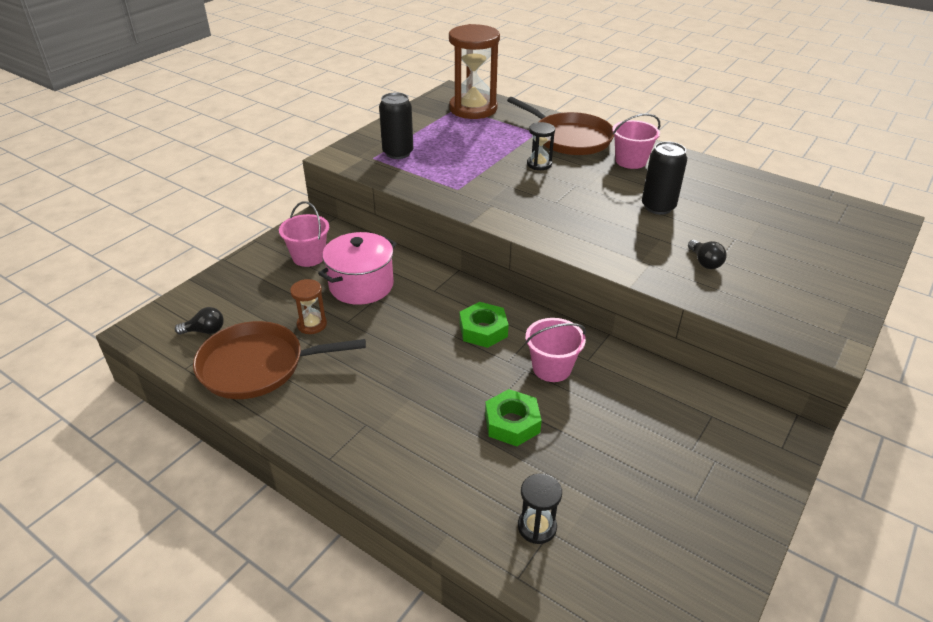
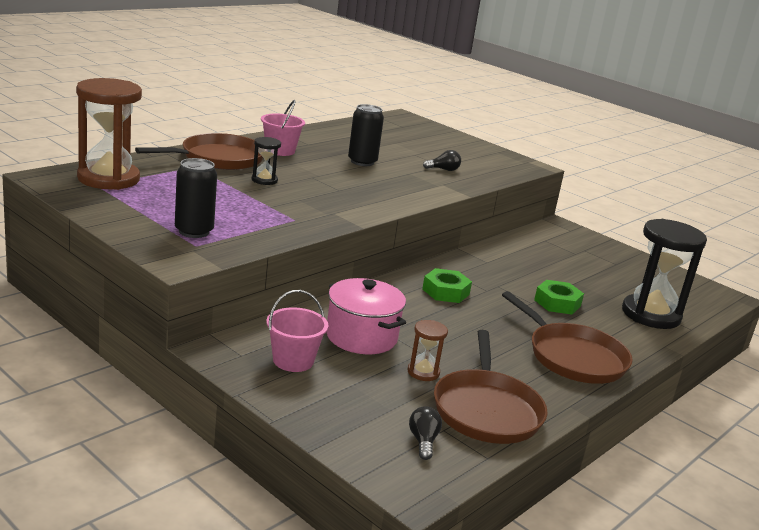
camera: 85 degrees left, 15 degrees down
black hourglass [518,473,562,544] -> black hourglass [622,219,707,329], size x2.16
pink bucket [525,318,586,382] -> none
none -> brown pan [502,291,633,384]

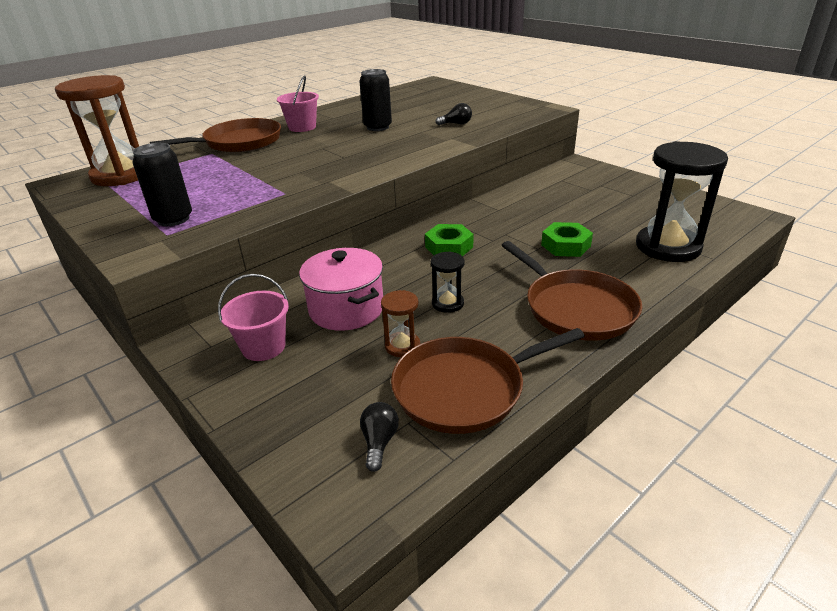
camera: 10 degrees right, 10 degrees up
black hourglass [252,137,281,185] -> black hourglass moved to [431,252,464,313]
brown pan [434,330,547,444] -> brown pan turned 60 degrees clockwise [391,328,585,434]

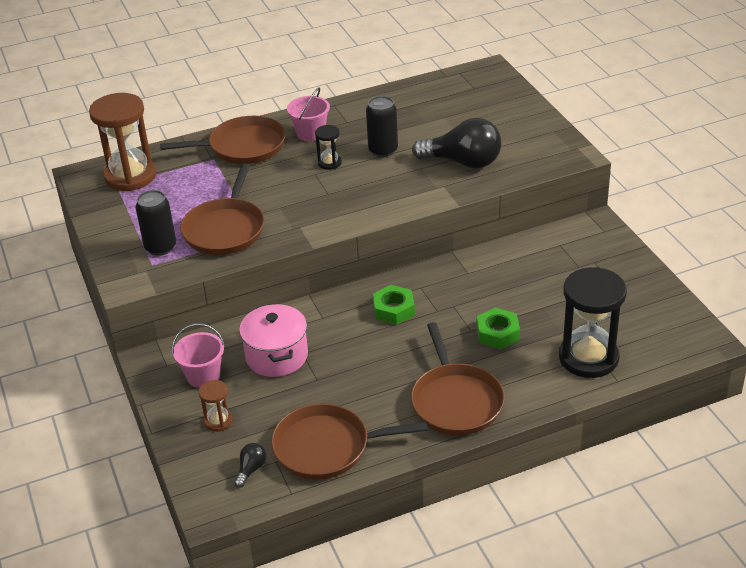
camera: 20 degrees right, 5 degrees up
brown hourglass [381,290,420,357] -> brown hourglass moved to [199,380,233,432]
black hourglass [431,252,464,313] -> black hourglass moved to [315,125,342,170]
black light bulb [435,103,472,125] -> black light bulb [412,118,502,169], size x2.30
none -> brown pan [180,164,265,255]

